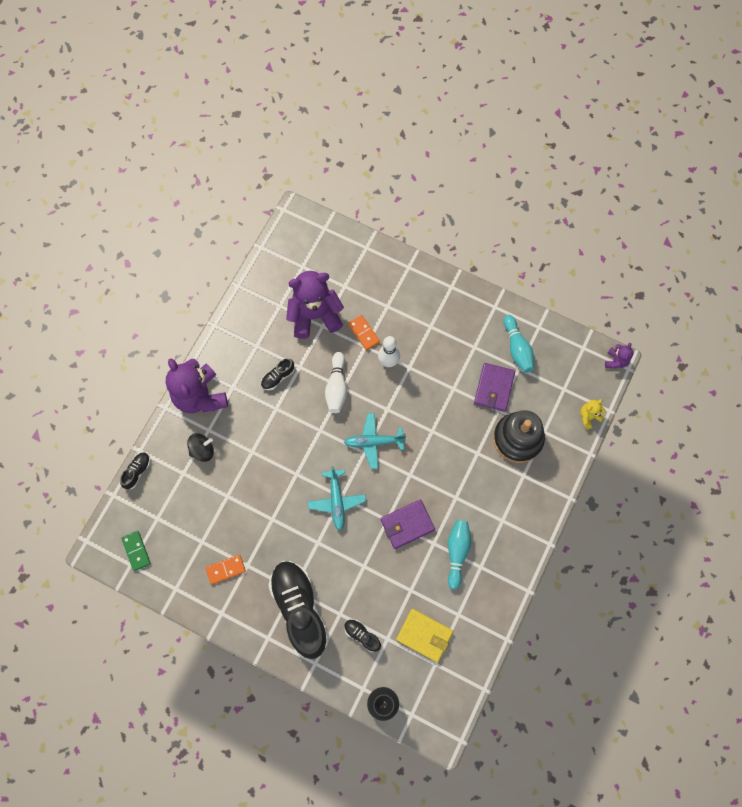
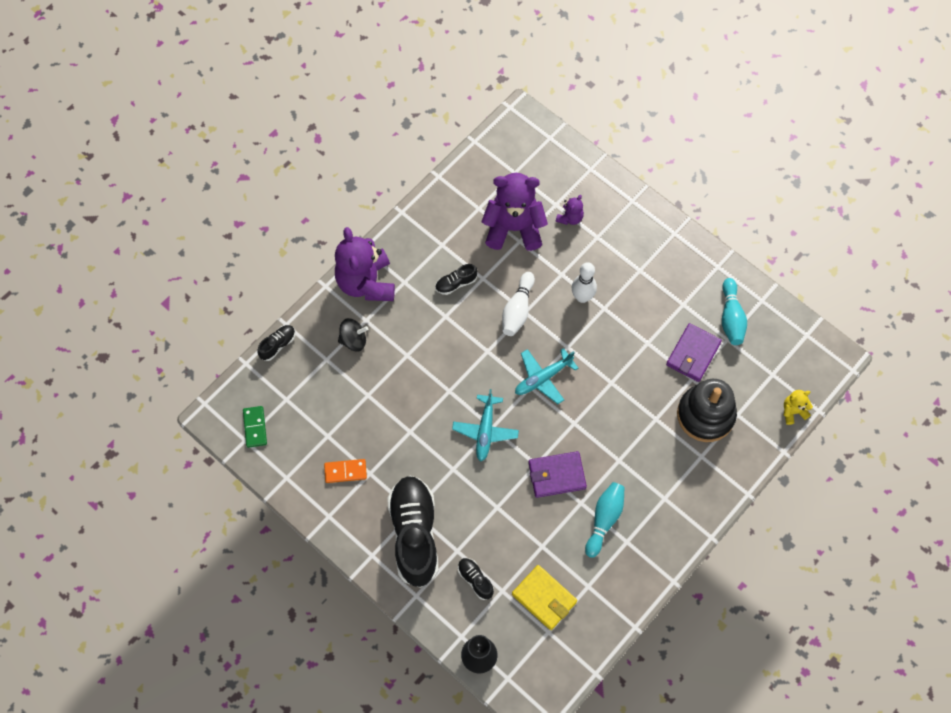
camera: 15 degrees right, 5 degrees down
turquoise plane [344,413,406,469] -> turquoise plane turned 45 degrees counterclockwise [515,348,578,404]
orange domino [348,315,380,350] -> none
purple teddy bear [605,343,633,368] -> purple teddy bear moved to [556,195,584,225]

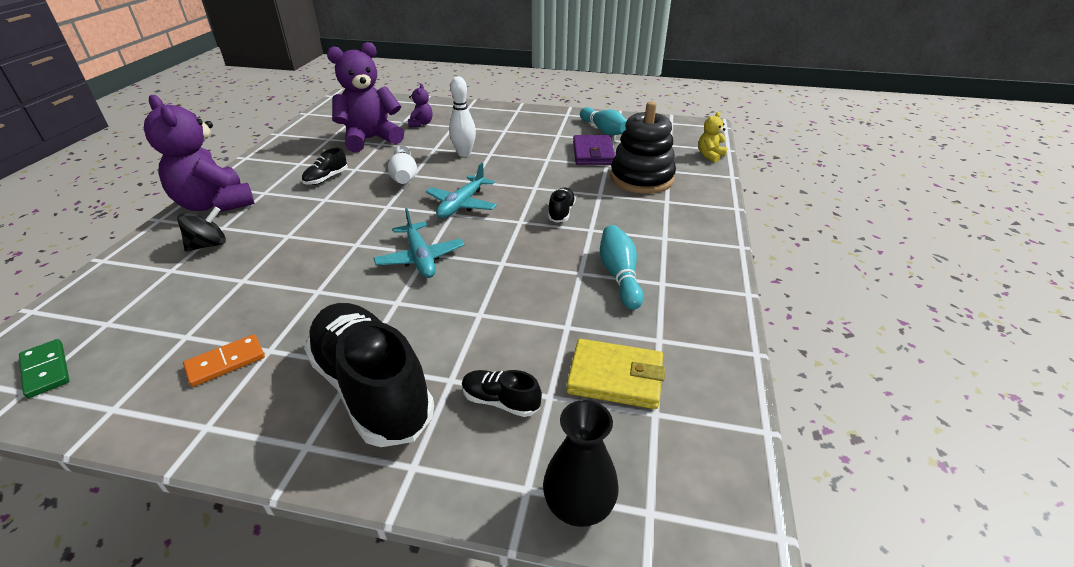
camera: 30 degrees left, 30 degrees down
black shoe [257,325,295,361] -> black shoe moved to [548,187,576,223]
purple wallet [528,451,587,498] -> none

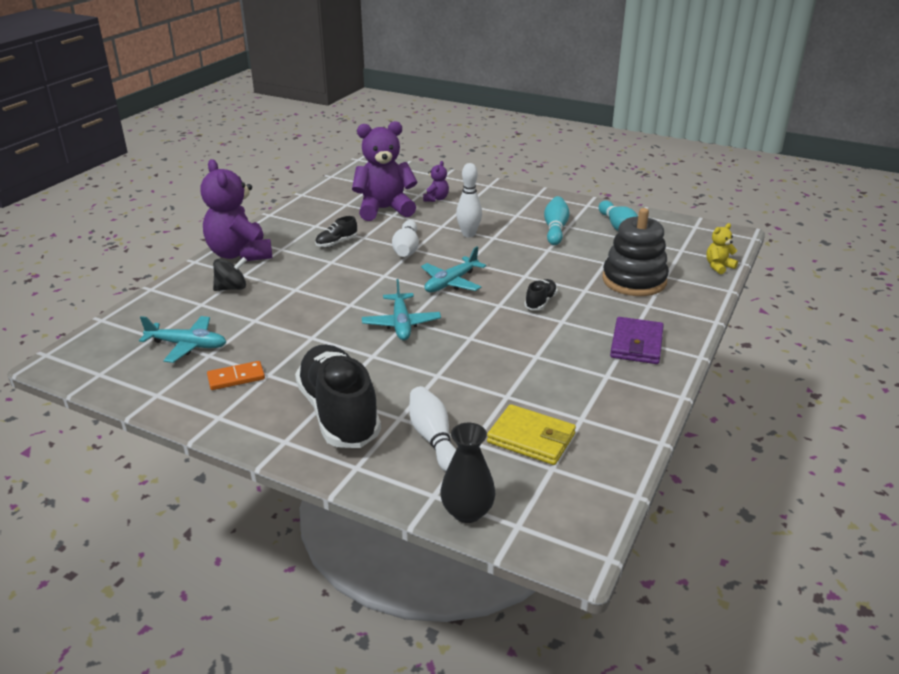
camera: 15 degrees right, 5 degrees down
green domino [19,339,70,398] -> none
black shoe [462,370,542,417] -> white bowling pin [409,386,456,472]
purple wallet [573,135,615,165] -> purple wallet moved to [610,317,664,364]
turquoise bowling pin [600,225,644,310] -> turquoise bowling pin moved to [544,196,570,245]
none -> turquoise plane [139,316,226,363]

